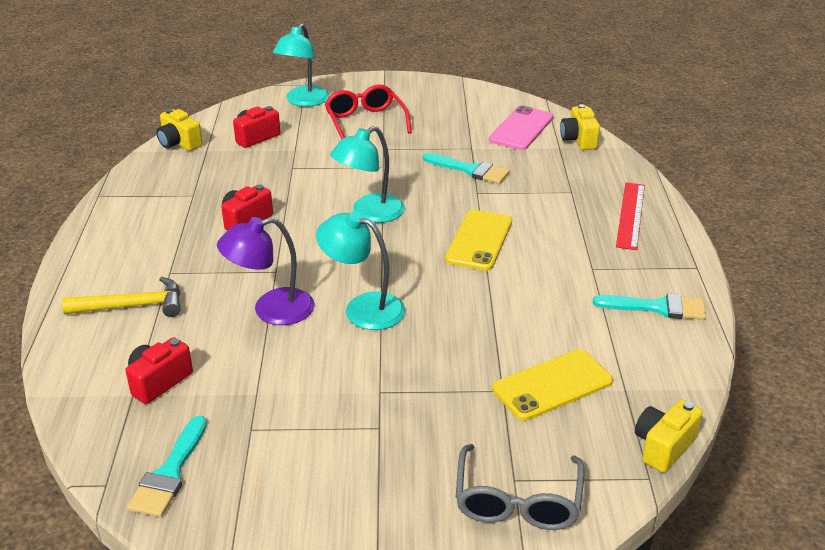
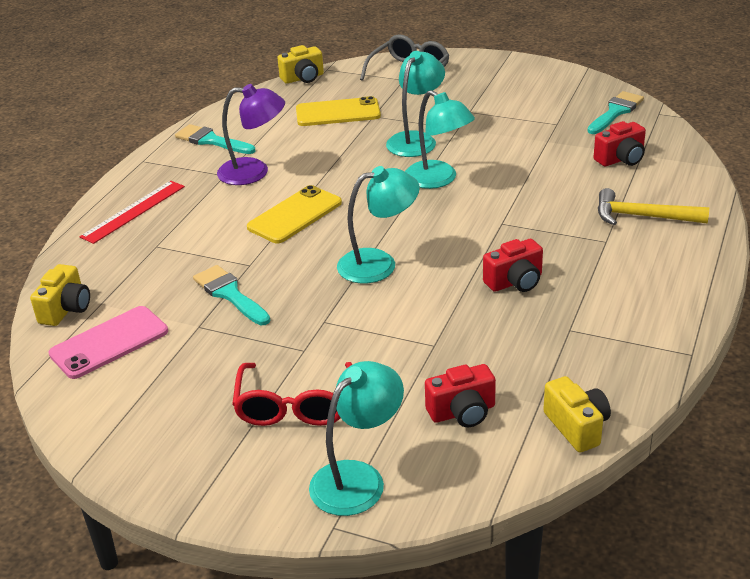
camera: 155 degrees left, 0 degrees up
purple lamp [217,217,315,325] -> purple lamp moved to [217,84,285,185]
none -> turquoise lamp [386,51,445,157]

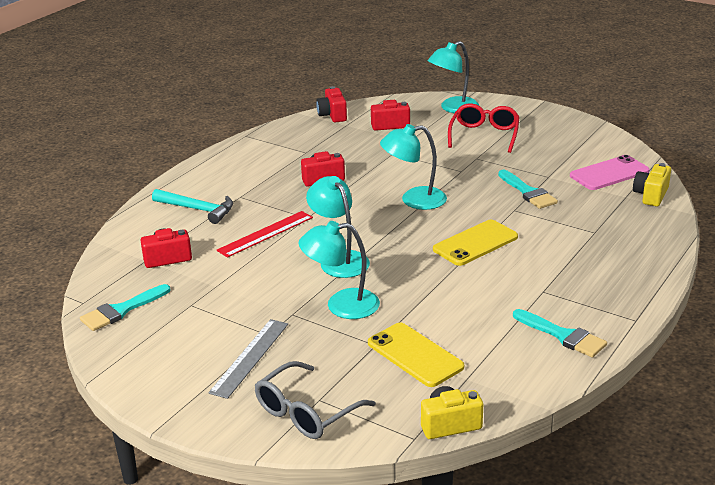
camera: 170 degrees left, 5 degrees down
red ruler [79,181,185,244] -> red ruler moved to [217,211,313,258]
purple lamp [217,84,285,185] -> none
yellow phone [296,96,381,126] -> yellow phone turned 45 degrees clockwise [368,323,464,387]
turquoise lamp [386,51,445,157] -> turquoise lamp turned 45 degrees clockwise [299,221,380,319]
yellow camera [543,376,611,452] -> red camera [316,86,347,122]
yellow hammer [598,188,709,225] -> turquoise hammer [152,189,233,224]
none -> grey ruler [208,319,288,399]

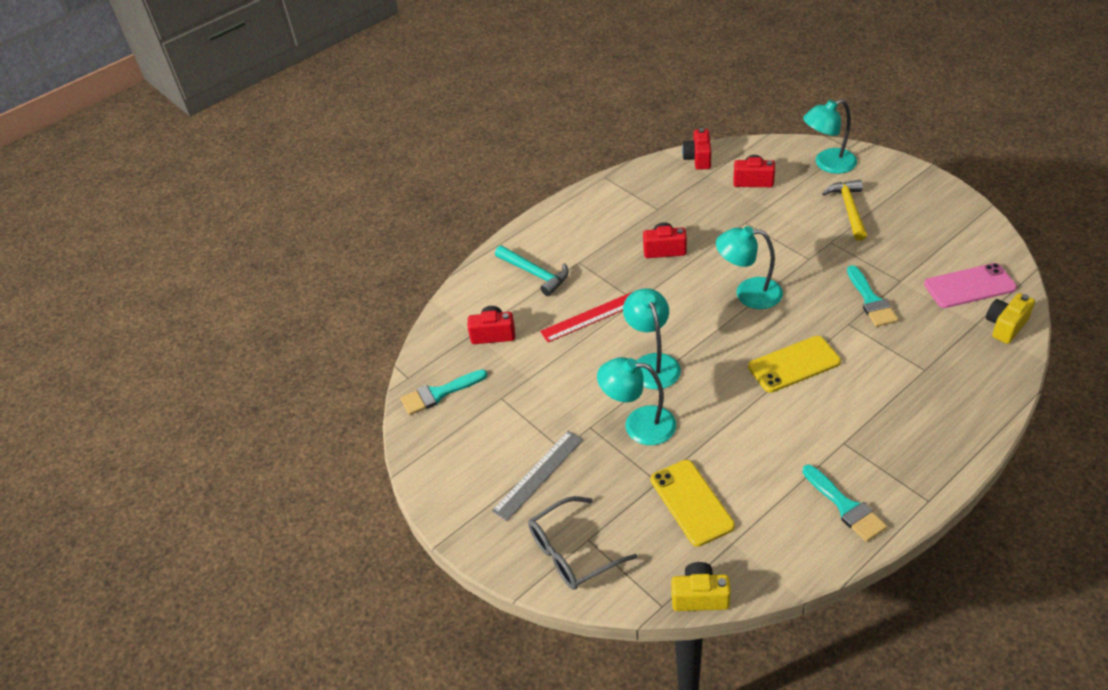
camera: 20 degrees right, 15 degrees up
red glasses [448,103,520,153] -> yellow hammer [822,180,867,241]

